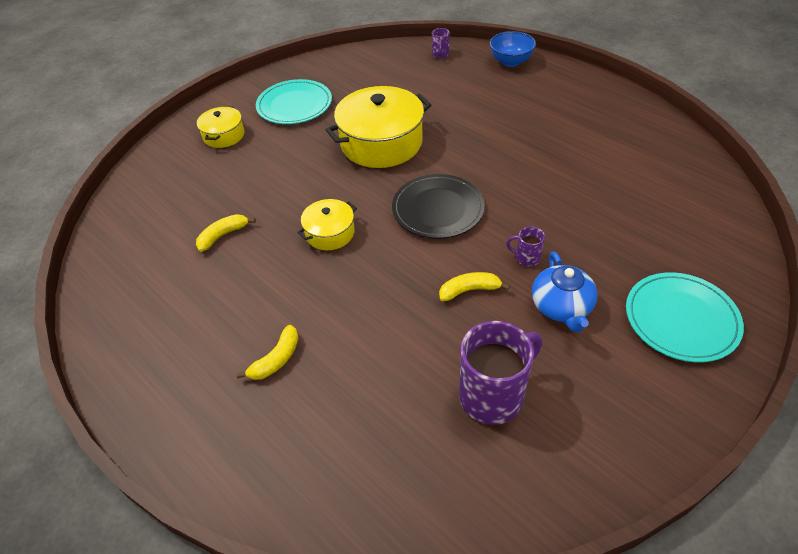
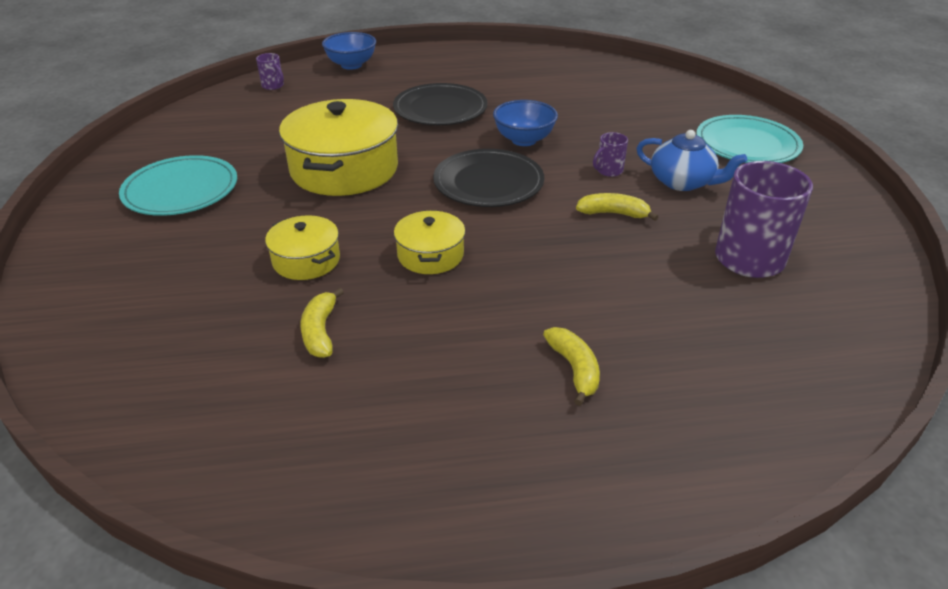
camera: 55 degrees left, 10 degrees down
yellow pot [197,106,245,148] -> yellow pot moved to [265,215,340,280]
yellow banana [439,272,510,301] -> yellow banana turned 75 degrees clockwise [576,193,658,221]
none -> black plate [393,83,487,125]
none -> blue bowl [493,100,558,146]

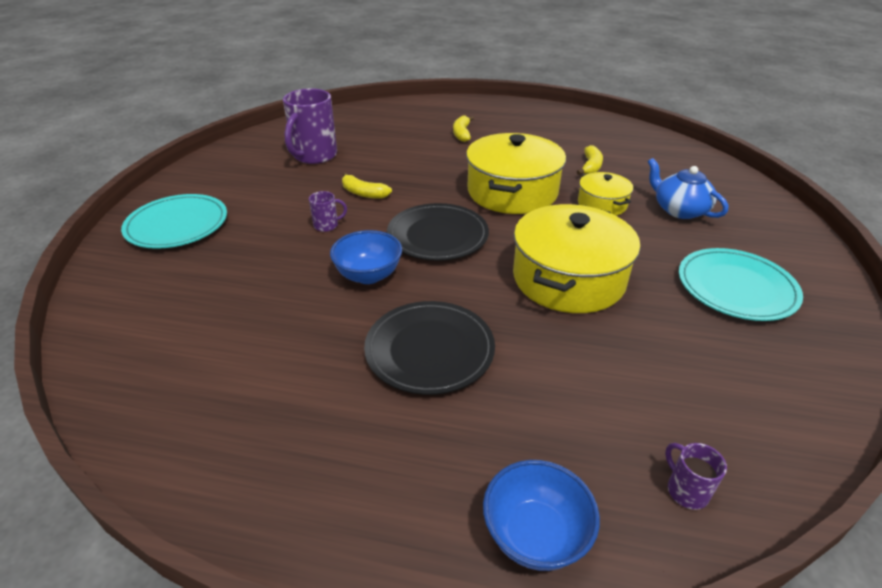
camera: 160 degrees left, 0 degrees up
yellow pot [394,210,465,274] -> yellow pot [466,133,566,214], size x1.91
blue teapot [636,130,747,191] -> blue teapot moved to [648,158,728,219]

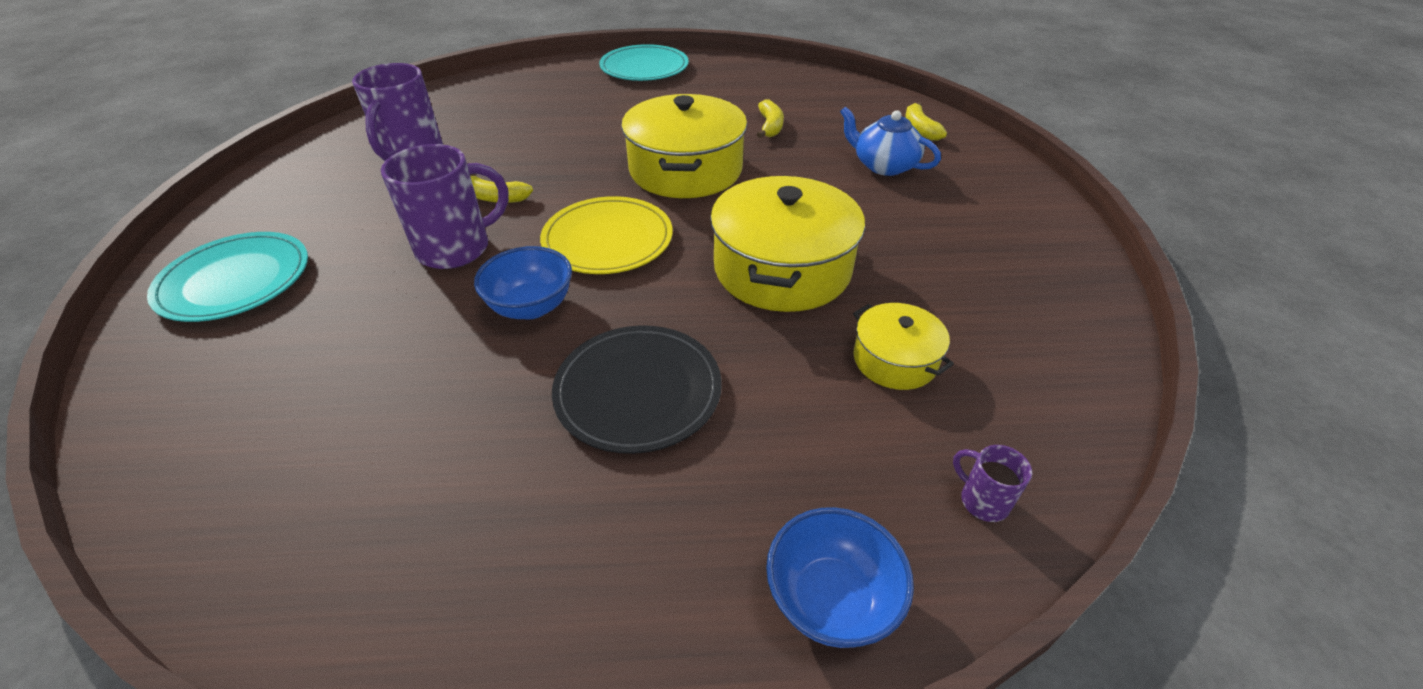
camera: 15 degrees left, 5 degrees up
purple mug [309,191,347,232] -> purple mug [381,144,509,269], size x2.19
black plate [387,203,489,261] -> yellow plate [540,196,673,274]
yellow banana [453,116,474,142] -> yellow banana moved to [905,102,947,141]
yellow pot [578,172,633,216] -> yellow pot moved to [853,303,954,390]
turquoise plate [679,248,803,321] -> turquoise plate moved to [599,44,689,81]

